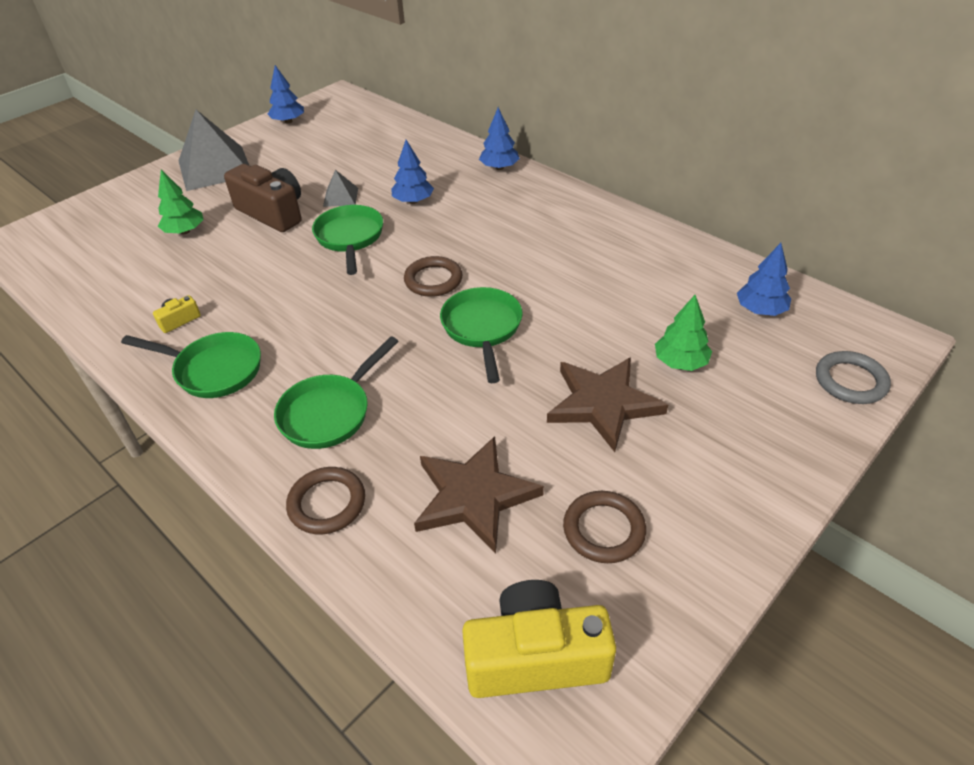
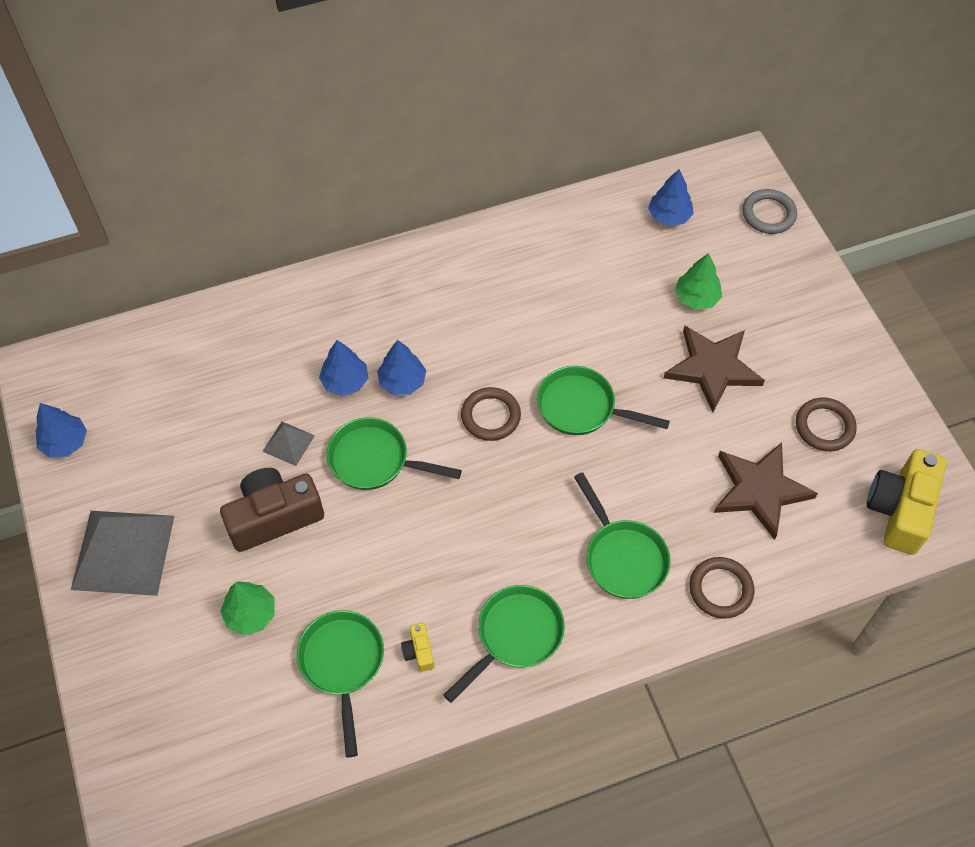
camera: 65 degrees left, 15 degrees up
blue tree [479,107,520,170] -> blue tree moved to [377,340,426,395]
none -> green pan [297,610,384,757]

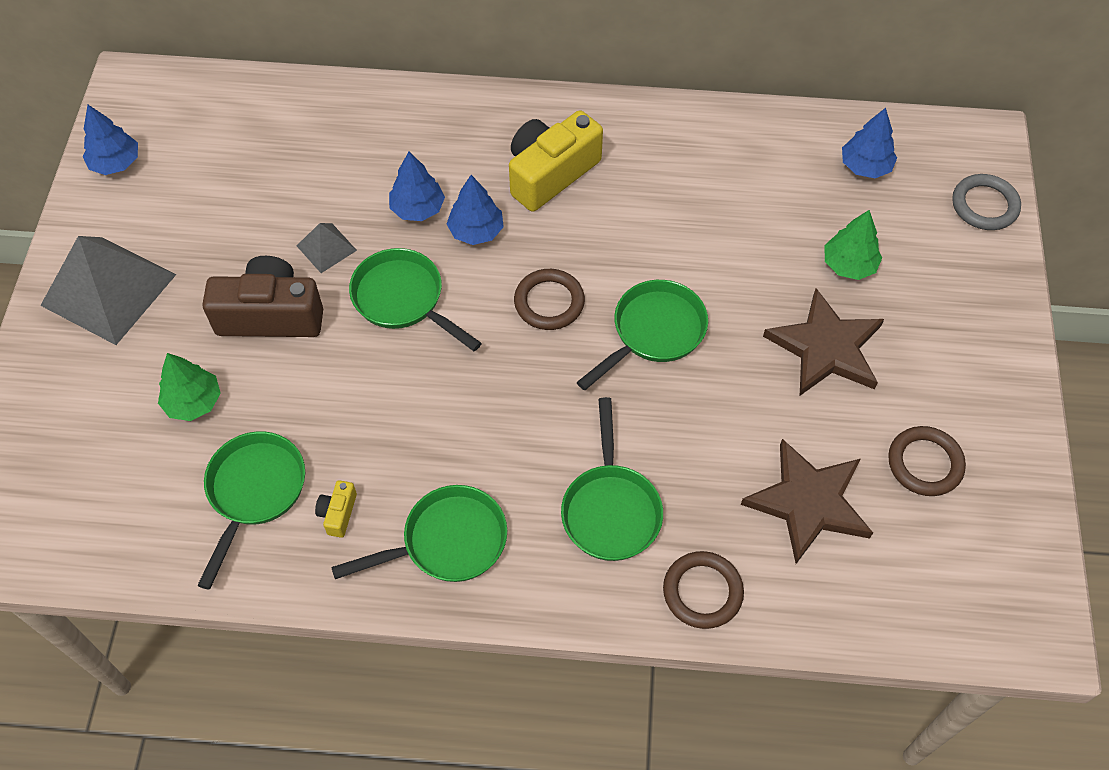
camera: 25 degrees right, 0 degrees up
green pan [537,366,670,435] -> green pan turned 90 degrees clockwise [577,280,708,390]
yellow camera [867,449,947,555] -> yellow camera moved to [509,110,603,212]

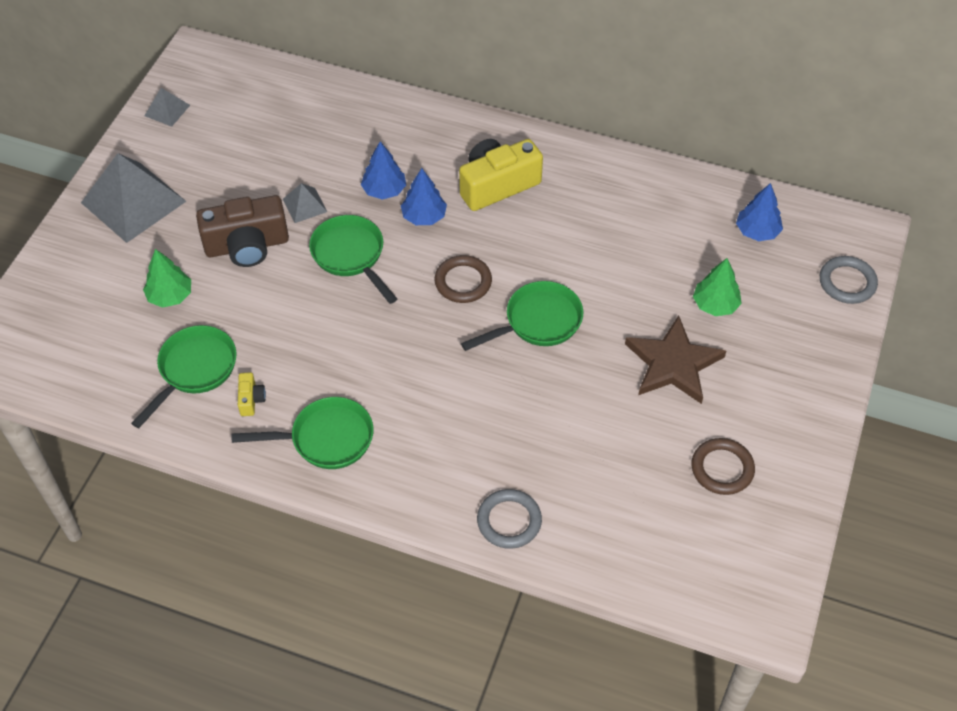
camera: 15 degrees right, 5 degrees down
blue tree [83,105,138,175] -> grey pyramid [144,88,190,127]
brown camera [203,256,323,337] -> brown camera turned 150 degrees clockwise [196,195,289,267]
yellow camera [315,480,357,538] -> yellow camera turned 150 degrees clockwise [238,372,266,416]
green pan [561,397,663,561] -> none
brown ring [663,551,744,629] -> grey ring [477,489,542,549]
brown star [741,439,873,564] -> none

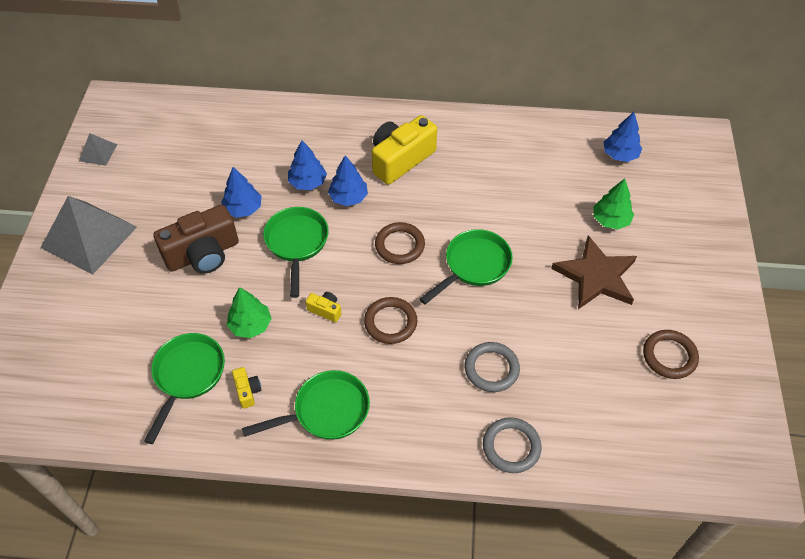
camera: 15 degrees left, 0 degrees up
green tree [143,249,191,308] -> green tree moved to [227,287,272,338]
grey pyramid [283,183,327,223] -> blue tree [221,167,262,218]
green pan [309,215,397,304] -> green pan turned 45 degrees clockwise [263,207,329,298]
grey ring [820,256,878,304] -> grey ring moved to [465,342,520,392]
none -> yellow camera [306,292,341,322]
none -> brown ring [364,297,417,344]

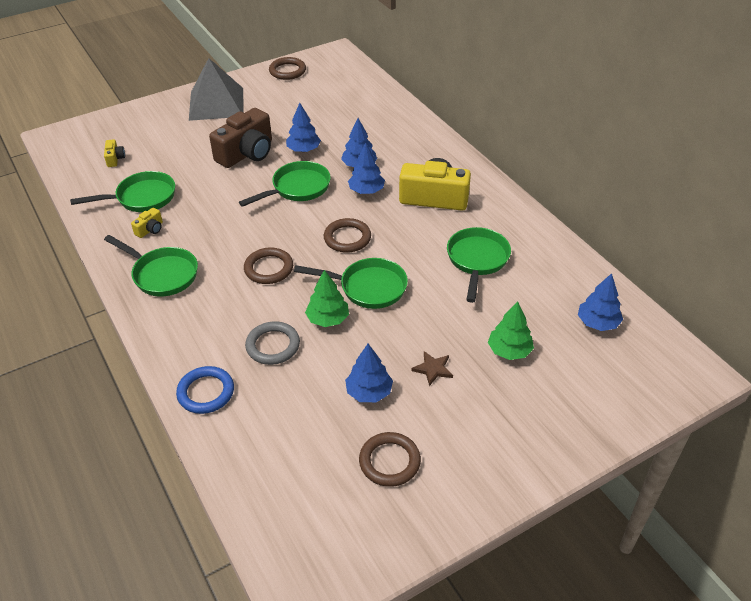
camera: 55 degrees right, 10 degrees down
grey pyramid [79,133,117,166] -> brown ring [269,57,306,80]
brown camera [153,205,239,274] -> brown camera turned 75 degrees counterclockwise [209,108,272,168]
green tree [227,287,272,338] -> green tree moved to [305,270,349,327]
yellow camera [306,292,341,322] -> yellow camera moved to [104,139,125,167]
grey ring [483,417,542,473] -> blue ring [176,366,234,414]
brown star [551,235,637,309] -> brown star [411,351,453,386], size x0.45
none -> blue tree [345,344,393,402]
none -> green pan [447,227,511,303]

